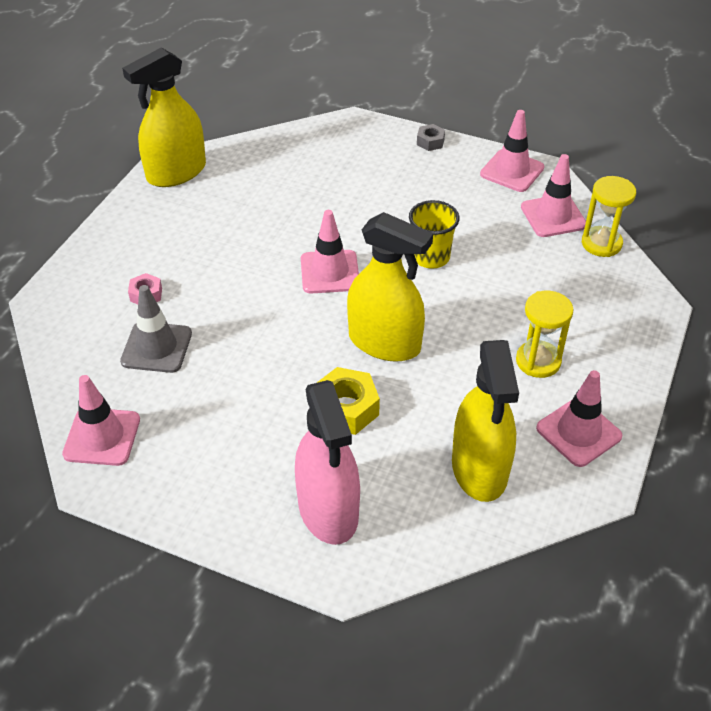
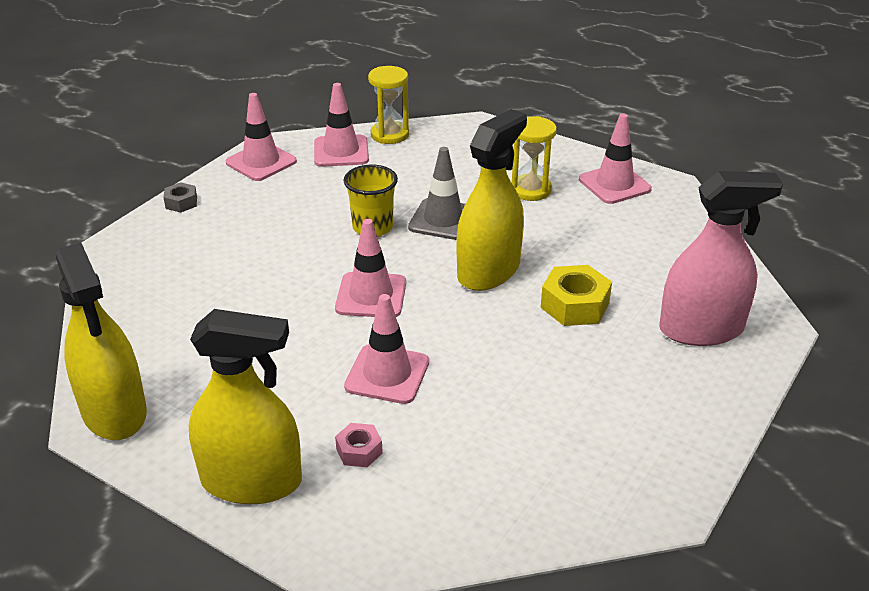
camera: 80 degrees left, 10 degrees down
pink traffic cone [62,375,140,466] -> pink traffic cone moved to [344,294,429,404]
grey traffic cone [120,285,192,373] -> grey traffic cone moved to [408,147,465,240]
yellow spray bottle [452,340,519,502] -> yellow spray bottle moved to [189,309,302,504]

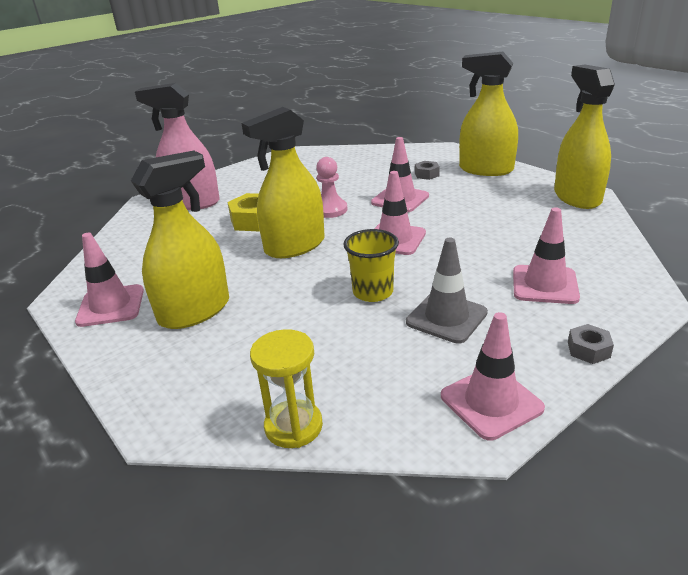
camera: 160 degrees left, 5 degrees down
pink traffic cone [314,83,369,167] -> pink traffic cone moved to [513,207,580,304]
pink nut [335,423,383,467] -> grey nut [415,161,440,180]
grey traffic cone [408,147,465,240] -> grey traffic cone moved to [406,238,488,344]
yellow hourglass [511,116,557,201] -> yellow spray bottle [131,151,229,329]
none -> pink pawn [316,157,347,218]

